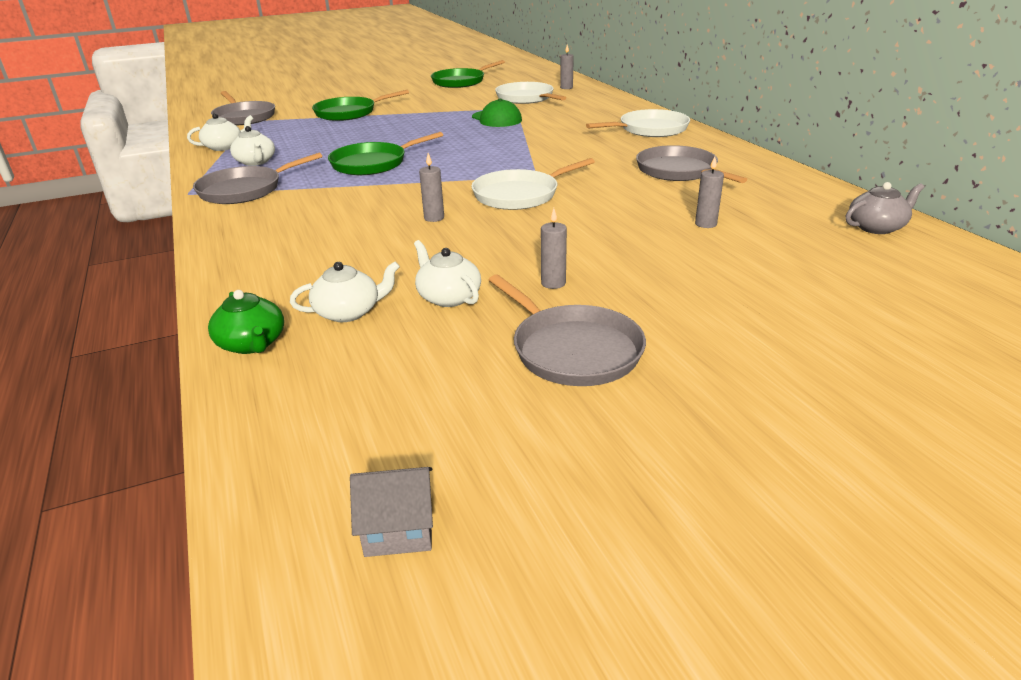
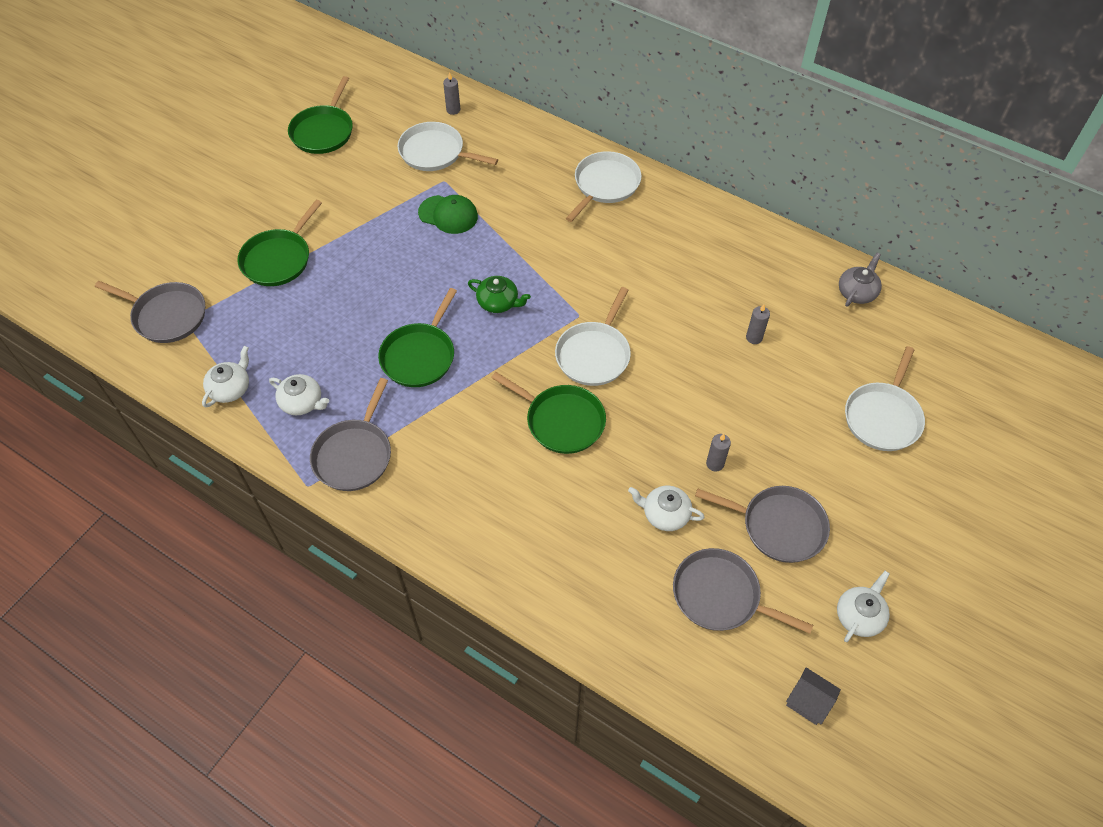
camera: 35 degrees left, 25 degrees up
green teapot [208,290,284,354] -> green teapot moved to [468,276,531,313]
white teapot [290,261,400,322] -> white teapot moved to [837,571,890,642]
grey house [350,467,433,557] -> grey house turned 75 degrees clockwise [786,668,841,725]
grey candle [419,153,444,222] -> green pan [491,372,606,454]
grey pan [636,145,747,183] -> grey pan moved to [673,548,813,634]
none -> white pan [845,346,925,451]

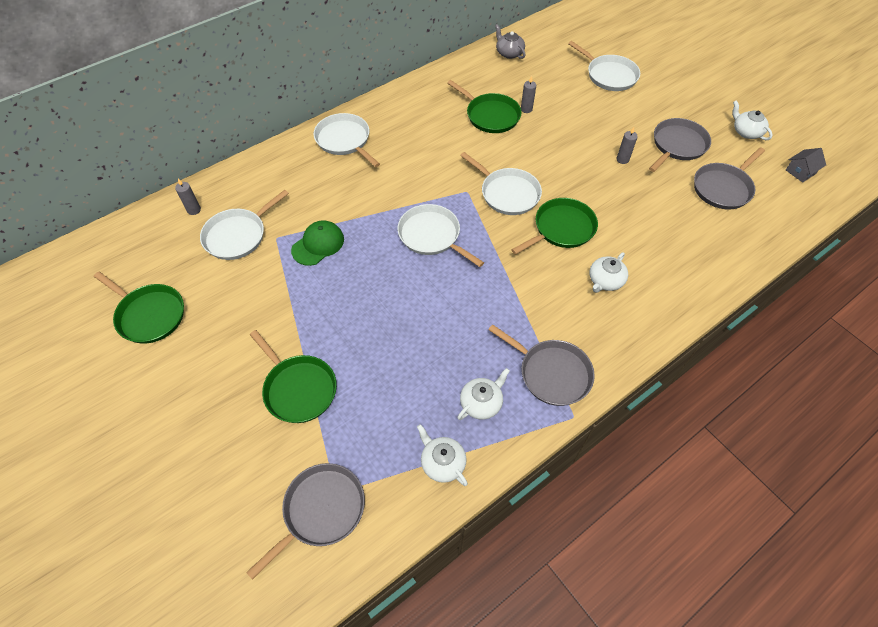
camera: 70 degrees left, 0 degrees up
green pan [378,288,457,387] -> green pan moved to [447,80,522,133]
green teapot [468,276,531,313] -> white pan [397,204,484,267]
white teapot [628,486,705,531] -> white teapot moved to [589,252,628,293]

